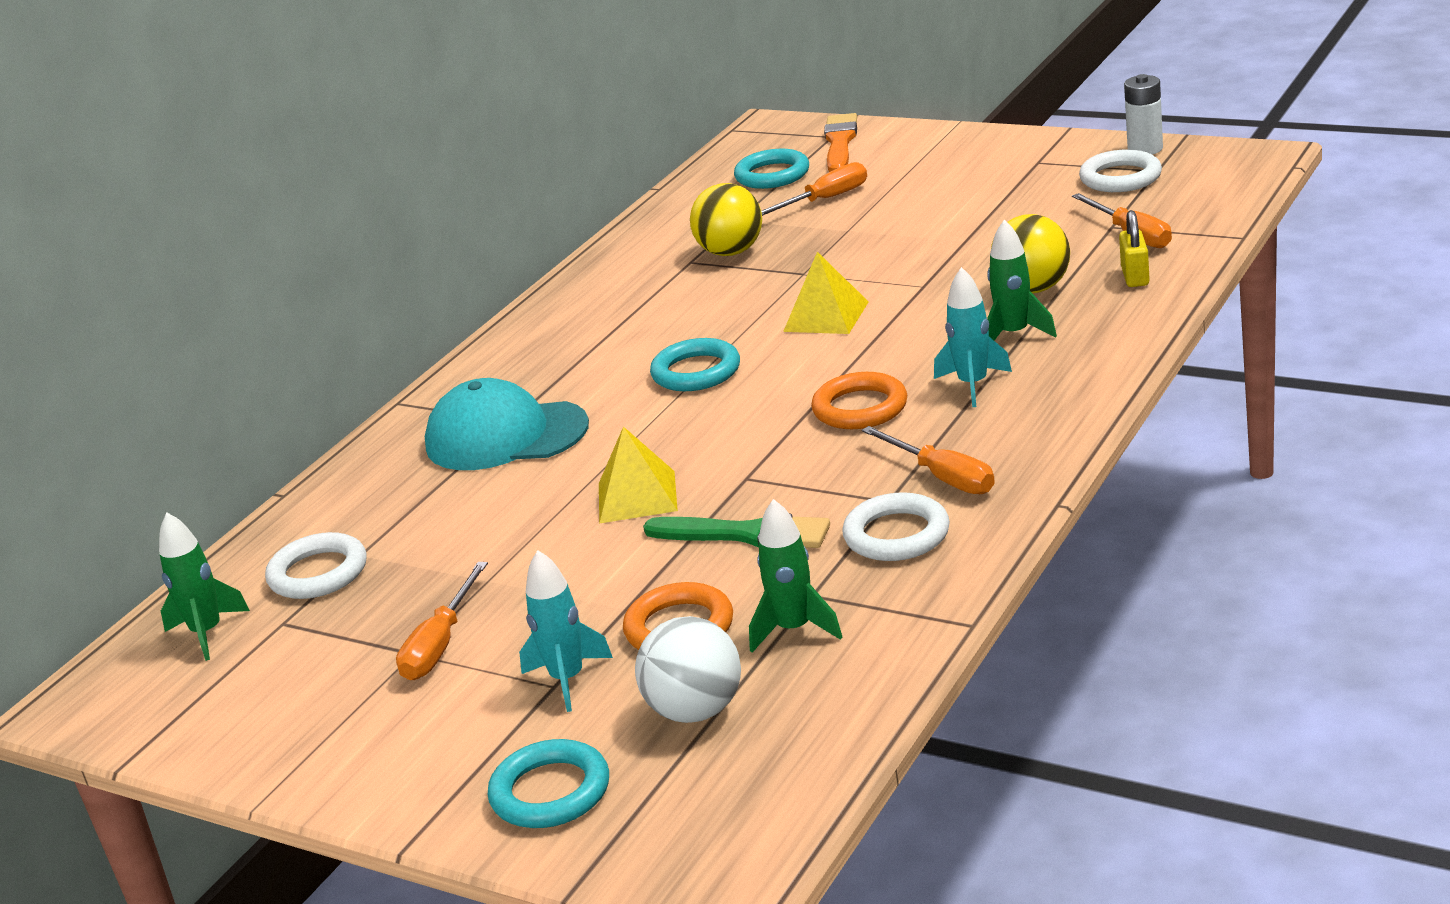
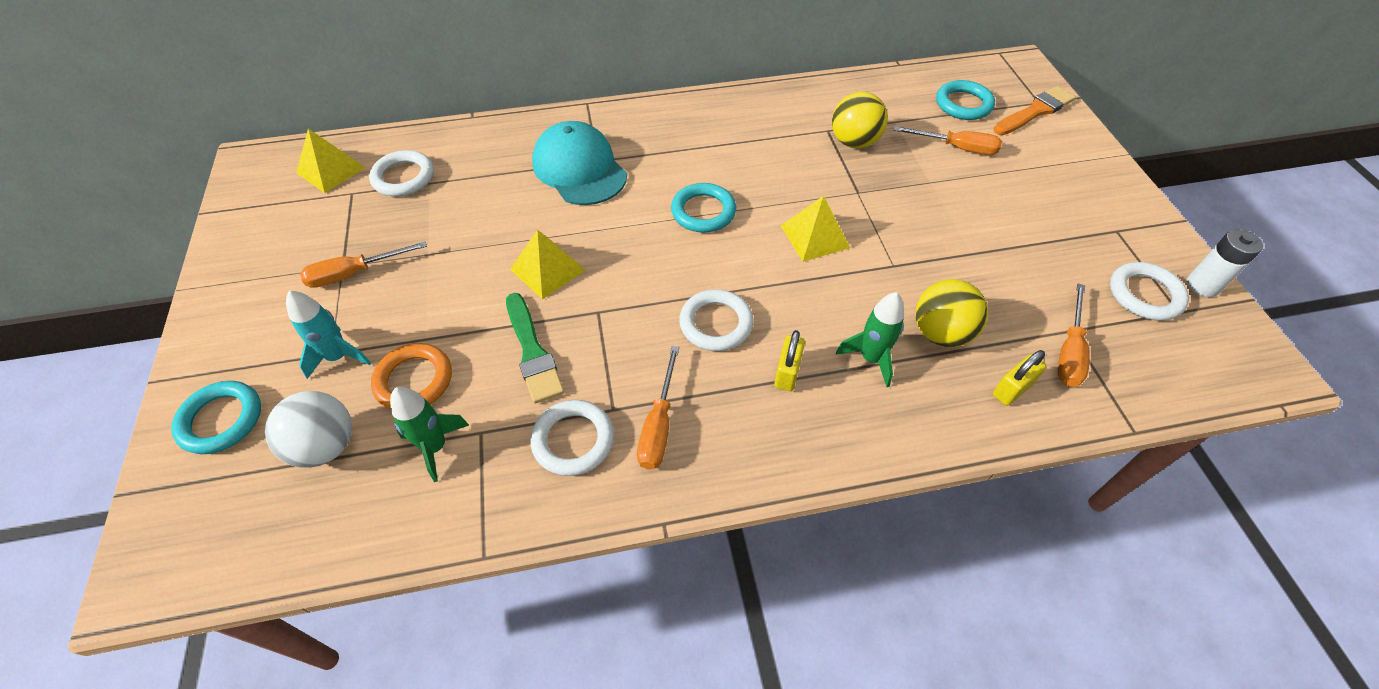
camera: 45 degrees right, 25 degrees up
green rocket [159,513,250,661] -> yellow pyramid [296,129,366,193]
orange ring [811,372,907,429] -> white ring [679,289,753,351]
turquoise rocket [934,267,1012,407] -> yellow padlock [774,330,805,391]

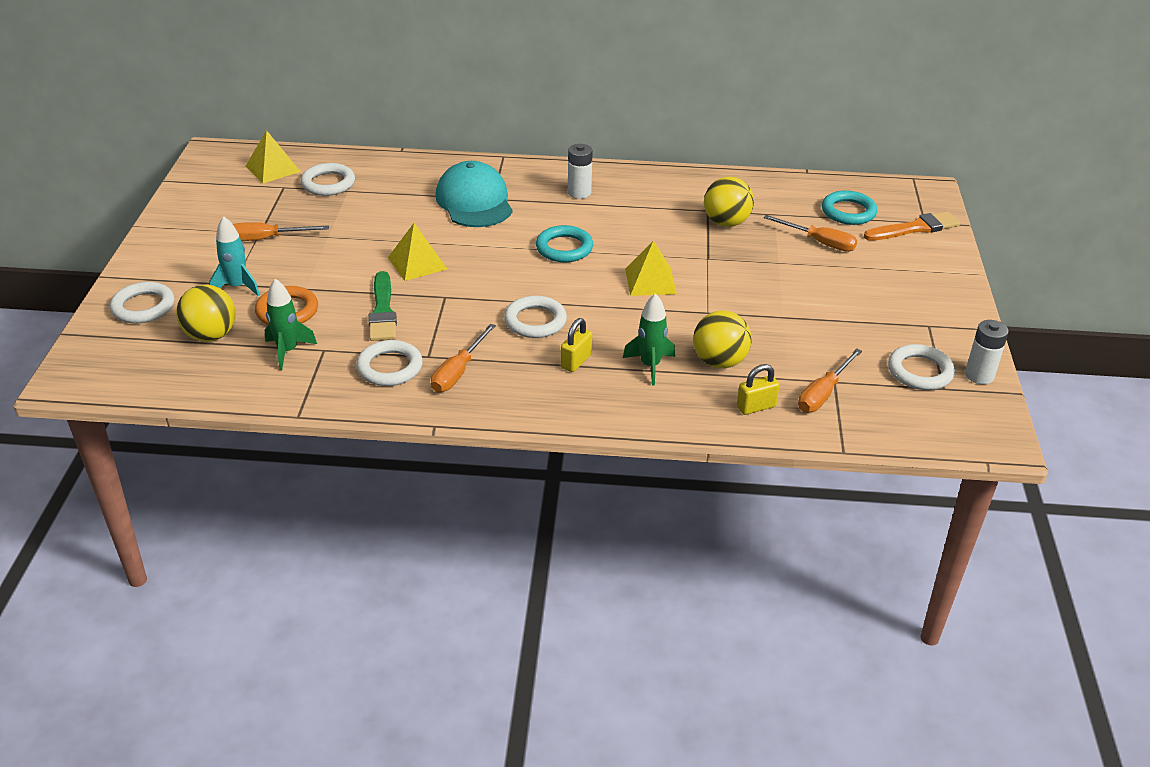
camera: 15 degrees right, 15 degrees down
turquoise ring [171,381,261,454] -> white ring [110,282,174,323]
white ball [265,391,352,468] -> yellow ball [176,285,236,342]
none -> white battery [568,144,592,199]

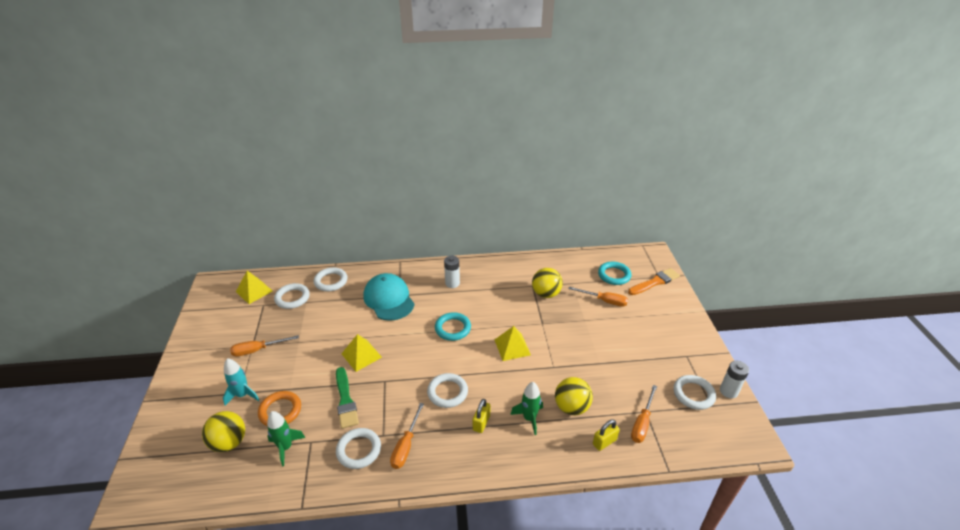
camera: 10 degrees left, 0 degrees up
white ring [110,282,174,323] -> white ring moved to [314,267,348,291]

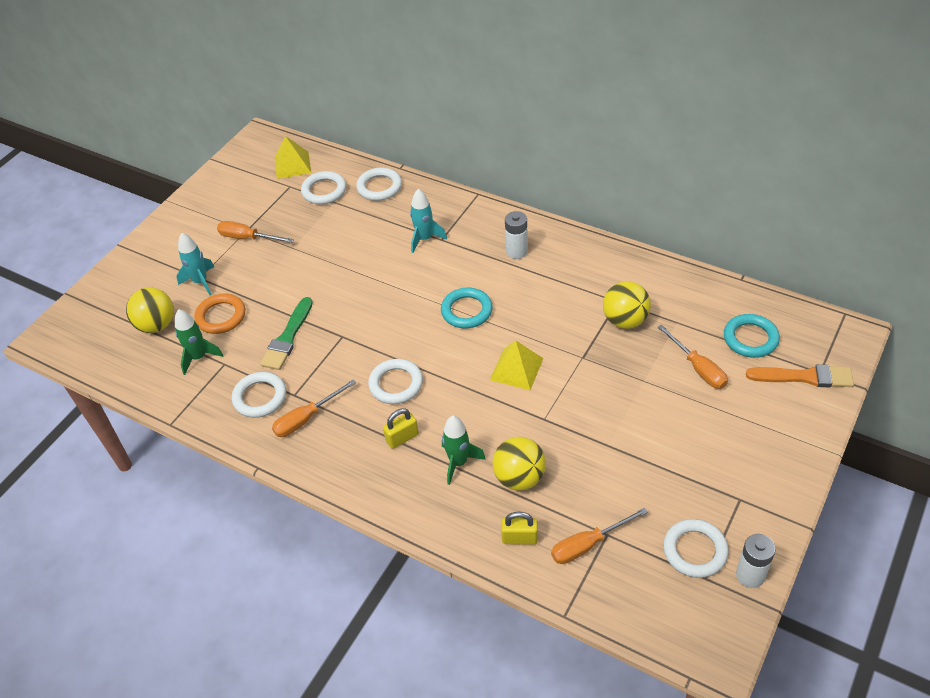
camera: 40 degrees right, 10 degrees up
yellow pyramid [342,334,382,372] -> none
turquoise cap [363,273,415,321] -> turquoise rocket [410,189,447,253]

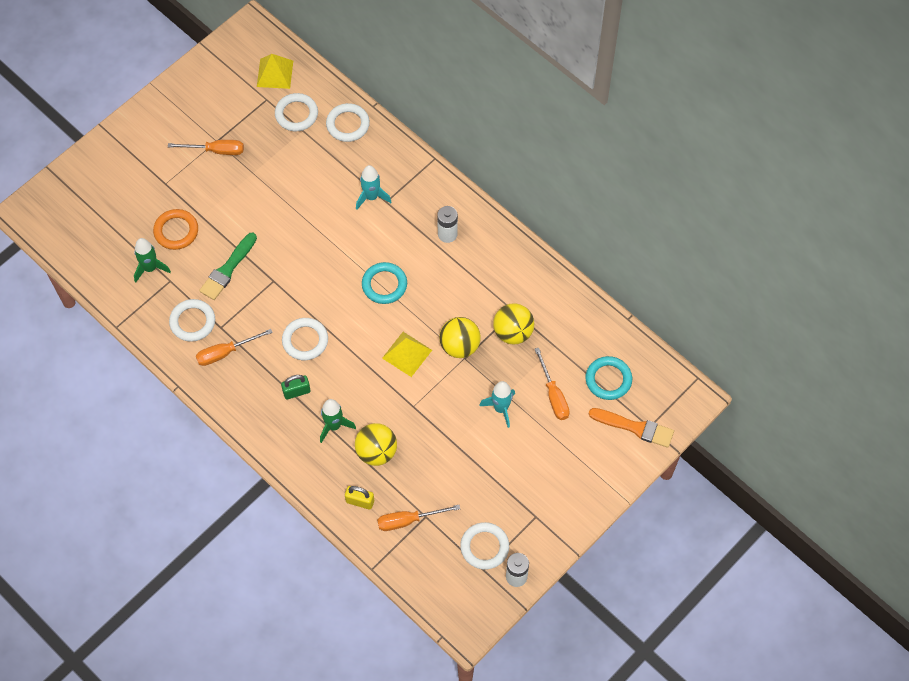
camera: 10 degrees right, 15 degrees up
yellow ball [126,288,174,333] -> yellow ball moved to [439,317,481,358]
turquoise rocket [176,233,214,295] -> turquoise rocket moved to [479,381,515,428]
orange screwdriver [217,221,294,243] -> orange screwdriver turned 150 degrees clockwise [168,140,244,155]
yellow padlock [383,408,419,449] -> green padlock [281,375,311,400]

